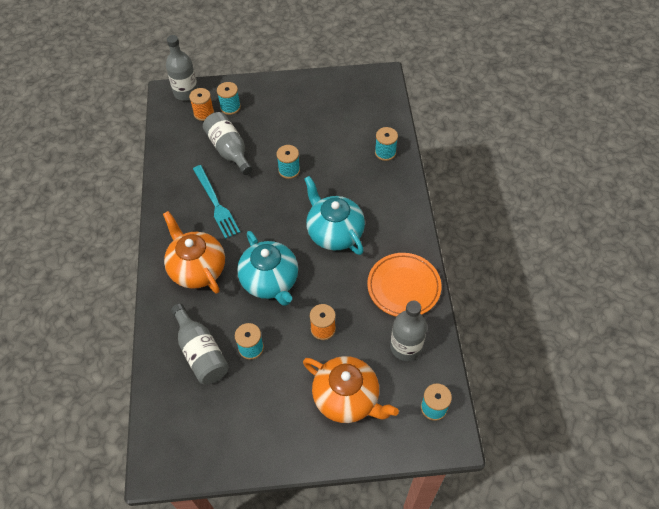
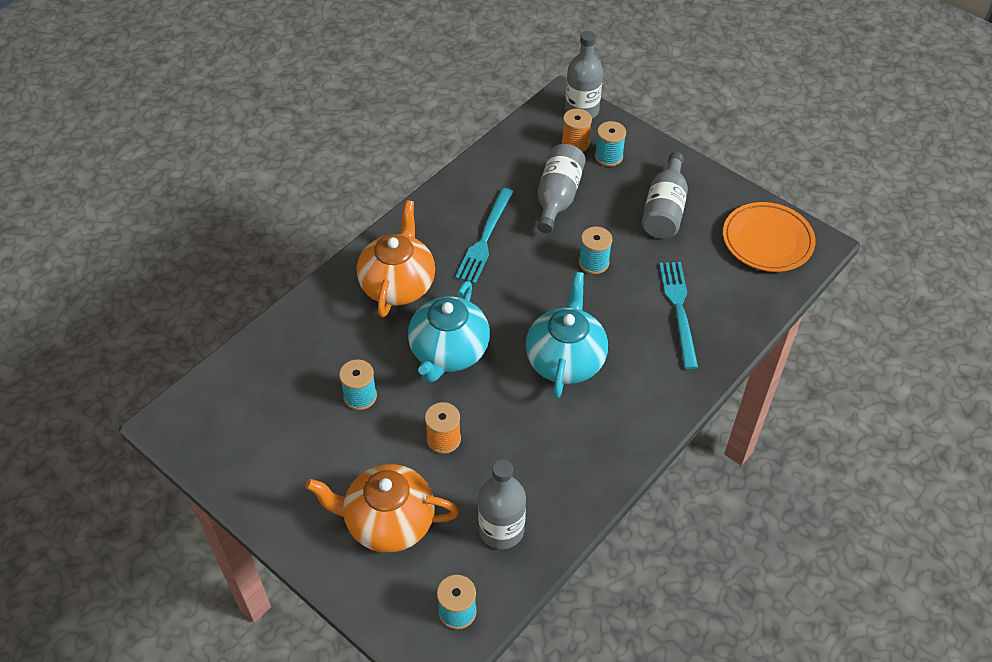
camera: 45 degrees right, 5 degrees down
grey bottle [171,304,229,385] -> grey bottle moved to [641,152,688,238]
orange teapot [303,356,399,423] -> orange teapot turned 105 degrees clockwise [305,464,459,553]
orange plate [367,253,442,317] -> orange plate moved to [723,202,816,272]
turquoise spool [375,127,398,161] -> none
none -> turquoise fork [659,262,698,369]

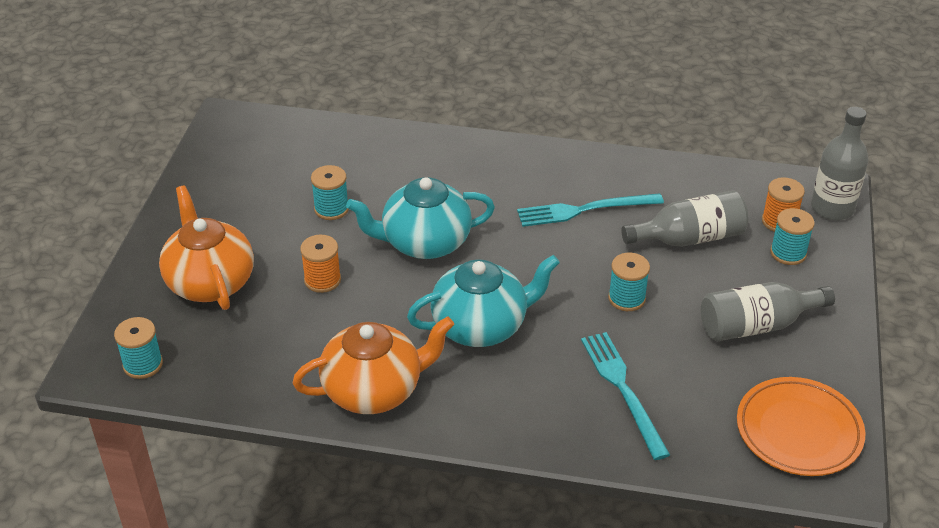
camera: 60 degrees right, 10 degrees down
orange teapot [357,200,435,317] -> orange teapot moved to [293,316,454,414]
grey bottle [478,459,526,549] -> none
turquoise fork [659,262,698,369] -> turquoise fork turned 75 degrees counterclockwise [581,332,670,460]

